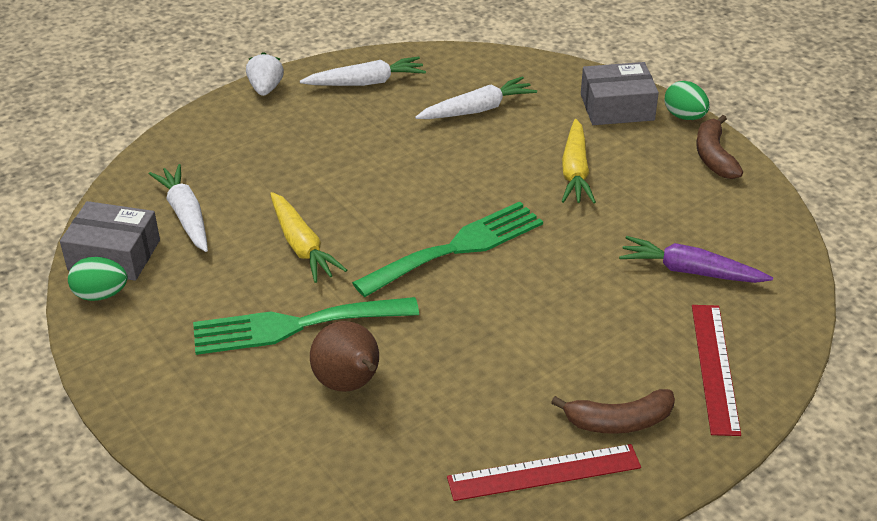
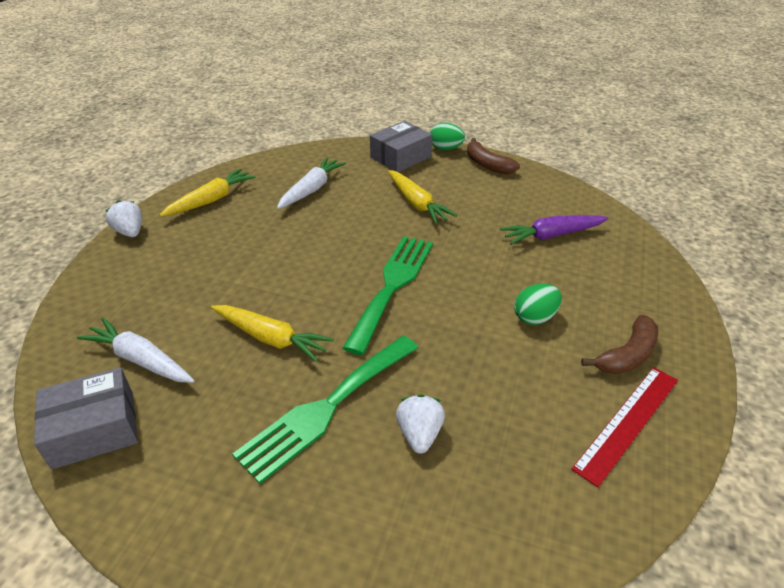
camera: 35 degrees left, 0 degrees up
green egg [68,257,127,301] -> green egg moved to [514,284,562,325]
white carrot [300,57,426,86] -> yellow carrot [160,168,256,217]
brown pear [310,321,379,392] -> white strawberry [396,395,445,454]
red ruler [692,305,741,436] -> none

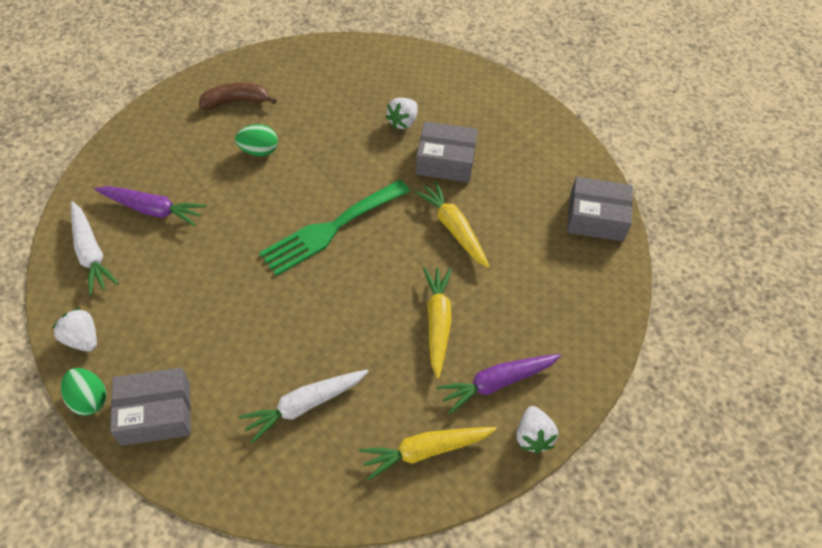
camera: 150 degrees left, 15 degrees up
white carrot [77,318,194,383] -> white carrot moved to [71,201,119,295]
green fork [232,336,418,484] -> grey box [416,121,478,183]
yellow carrot [388,170,457,224] -> yellow carrot moved to [423,267,452,379]
brown banana [467,138,520,174] -> white strawberry [52,308,97,352]
red ruler [572,367,678,487] -> none
none -> purple carrot [436,354,561,414]

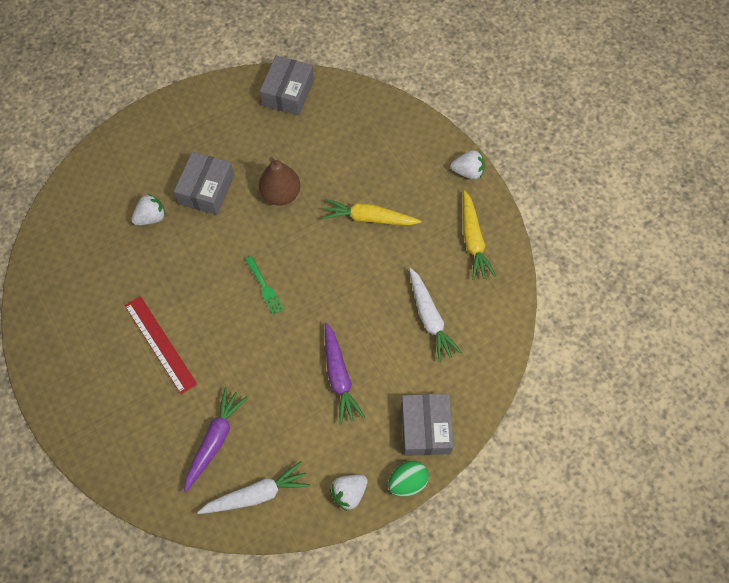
camera: 80 degrees left, 10 degrees up
brown banana [199,83,277,109] -> none
green egg [235,124,278,156] -> red ruler [125,296,197,394]
green fork [259,180,410,276] -> green fork [245,256,284,315], size x0.47
white strawberry [386,98,418,129] -> white strawberry turned 75 degrees counterclockwise [131,194,166,225]
yellow carrot [414,181,490,268] -> brown pear [259,157,301,205]
purple carrot [436,354,561,414] -> purple carrot moved to [325,322,365,424]

